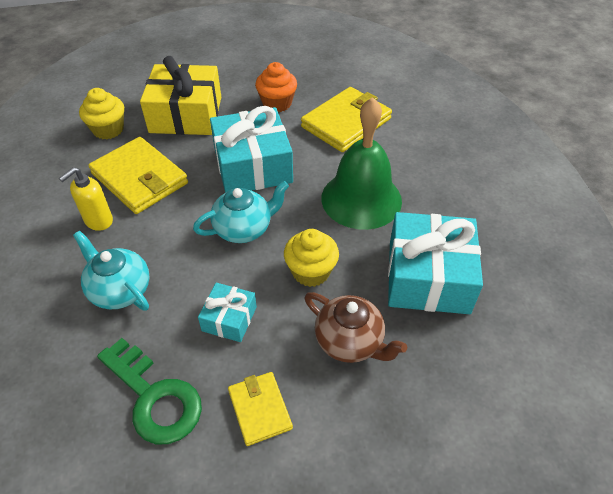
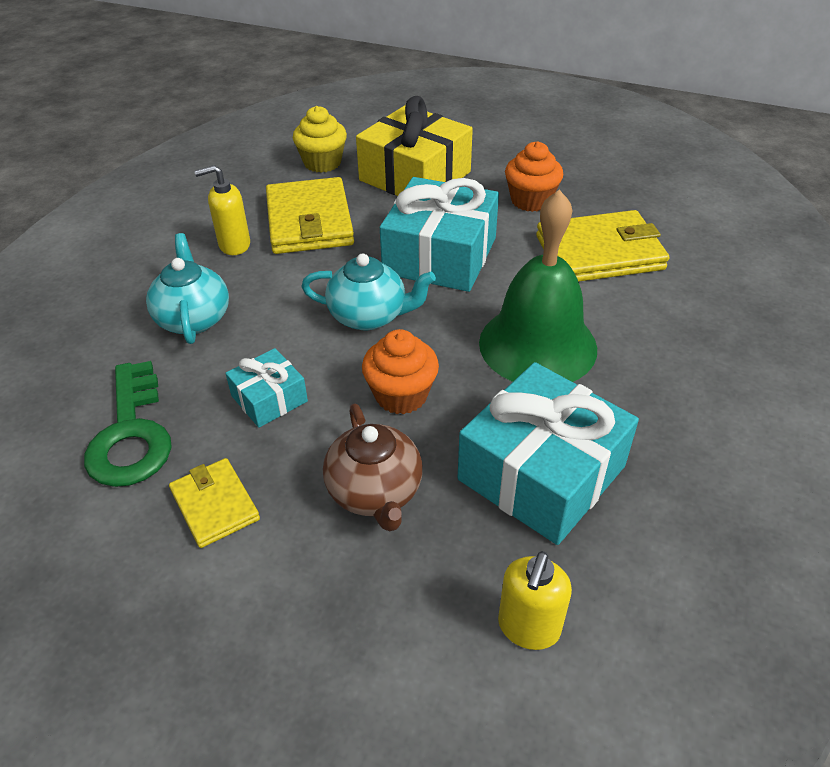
camera: 35 degrees right, 5 degrees down
yellow wallet [228,372,293,446] -> yellow wallet turned 45 degrees counterclockwise [169,458,260,548]
yellow cupcake [284,229,339,287] -> orange cupcake [362,329,439,414]
none -> yellow soap dispenser [498,551,572,650]

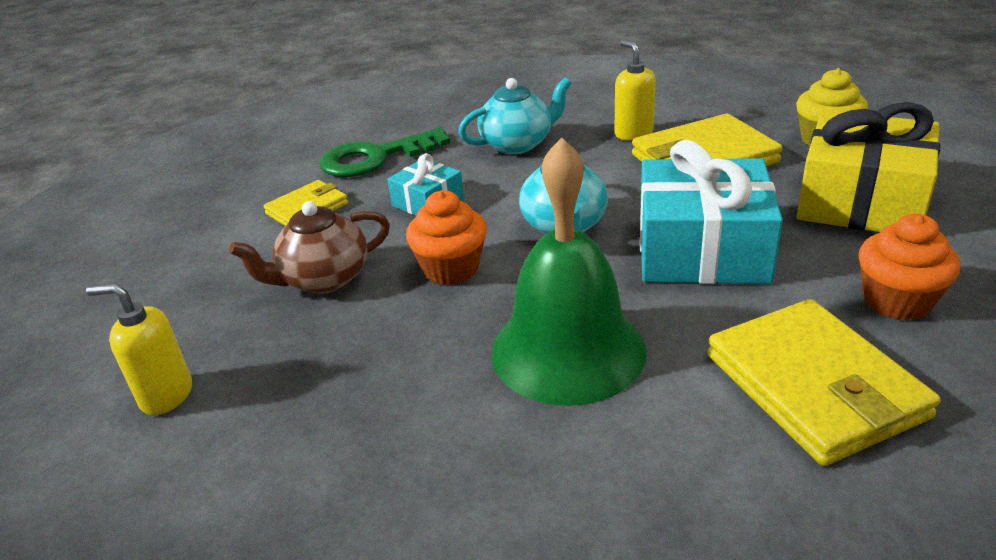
camera: 80 degrees right, 10 degrees down
turquoise gift [458,362,639,545] -> none

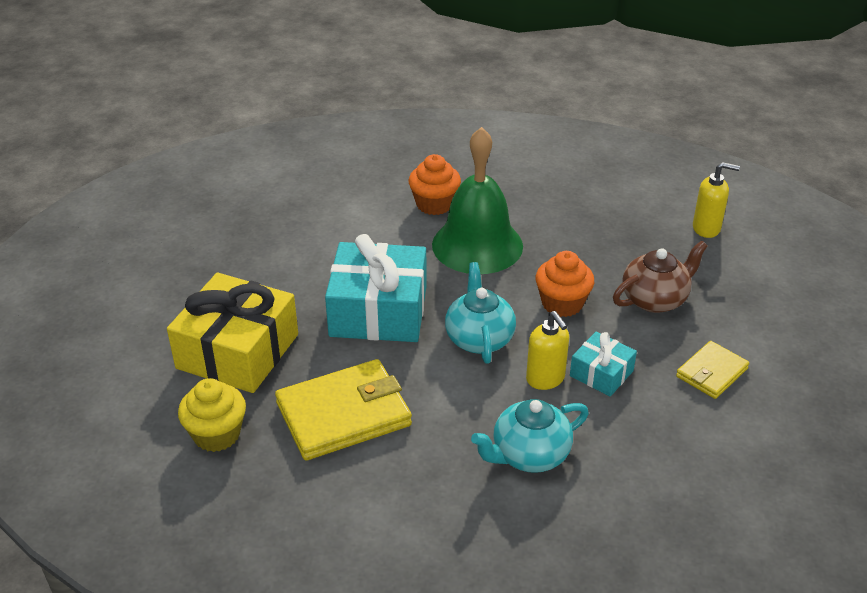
camera: 175 degrees right, 5 degrees up
green key [319,127,451,177] -> none
yellow soap dispenser [614,40,656,140] -> yellow soap dispenser moved to [526,311,569,390]
yellow wallet [707,299,940,466] -> none
orange cupcake [858,214,960,321] -> orange cupcake moved to [409,154,461,215]

